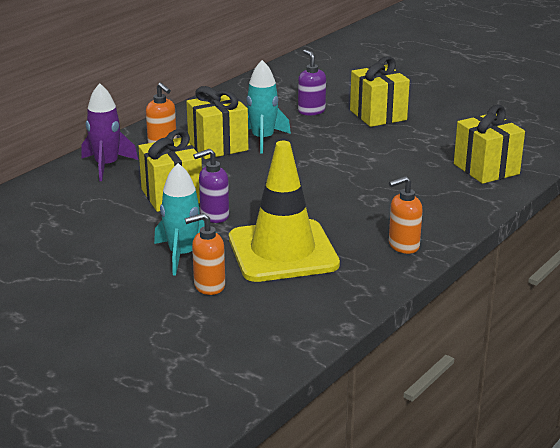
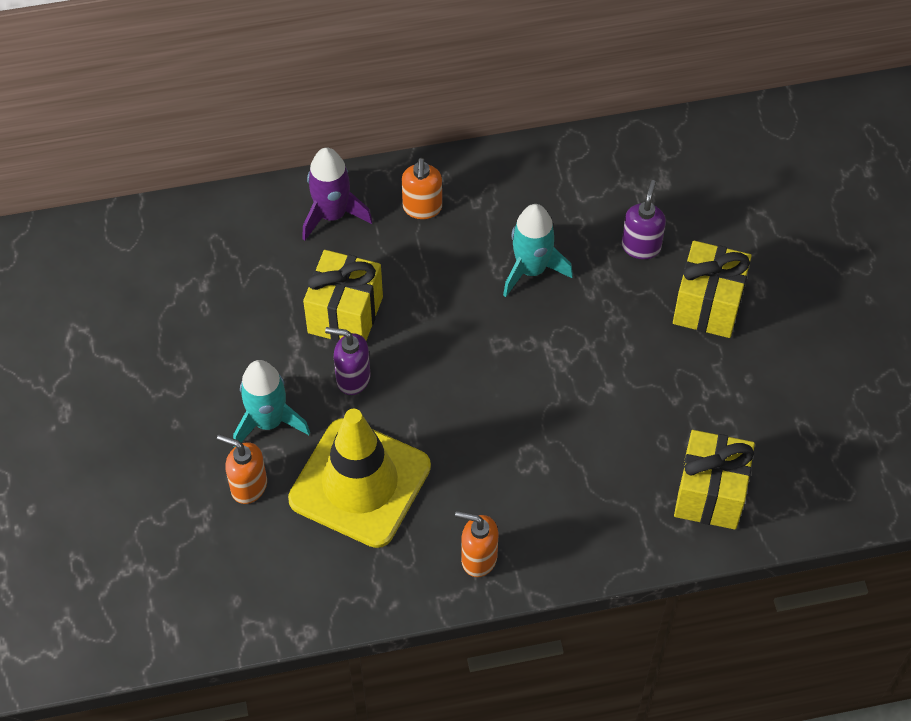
camera: 40 degrees right, 30 degrees up
yellow gift [186,86,248,159] -> none

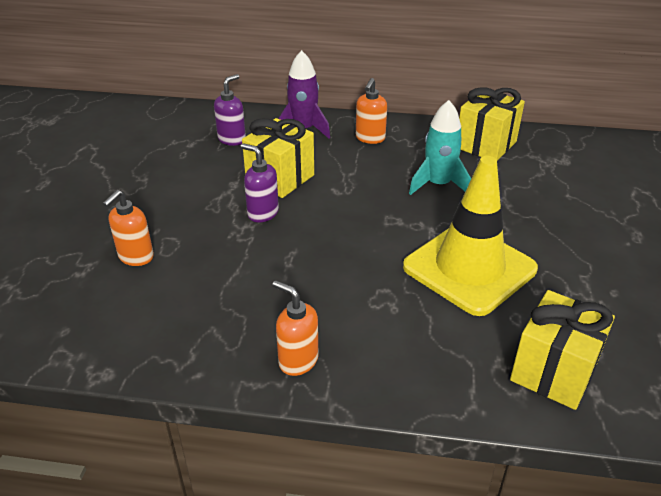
camera: 20 degrees right, 20 degrees down
orange soap dispenser [217,434,267,504] -> orange soap dispenser turned 105 degrees counterclockwise [103,190,154,266]
turquoise rocket [233,360,310,447] -> none
yellow traffic cone [288,409,431,548] -> yellow traffic cone moved to [403,156,538,316]
purple soap dispenser [622,180,666,259] -> purple soap dispenser moved to [214,74,246,146]
yellow gift [673,241,752,338] -> yellow gift moved to [459,87,525,161]

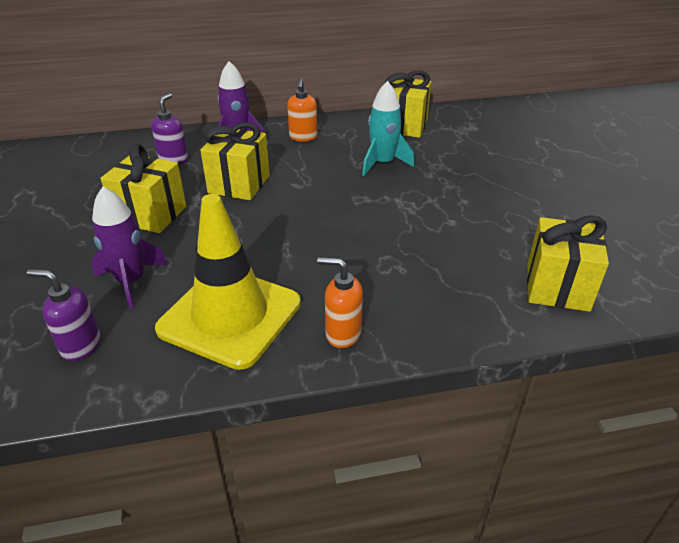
camera: 20 degrees left, 0 degrees up
orange soap dispenser [103,190,154,266] -> purple rocket [91,186,168,309]
purple soap dispenser [241,143,279,222] -> purple soap dispenser moved to [27,269,101,361]
yellow traffic cone [403,156,538,316] -> yellow traffic cone moved to [155,194,301,370]
none -> yellow gift [101,144,186,233]

